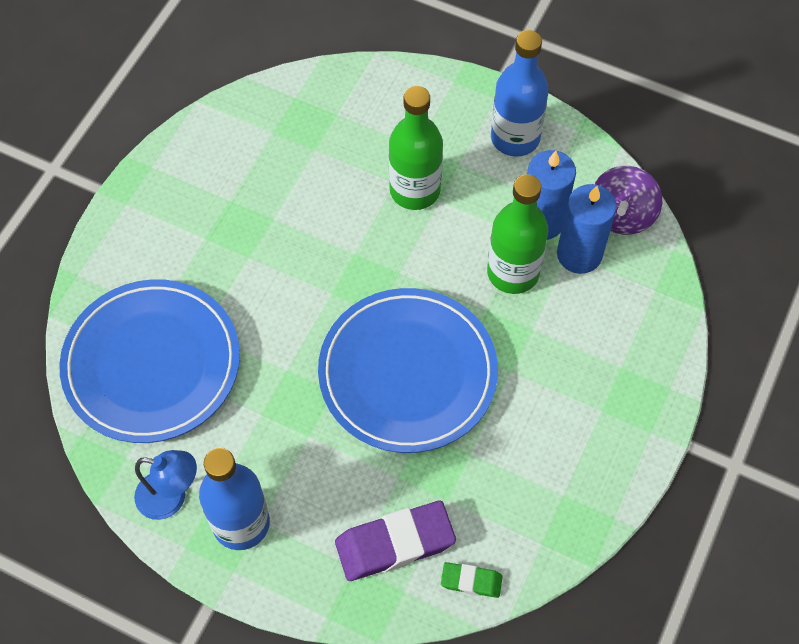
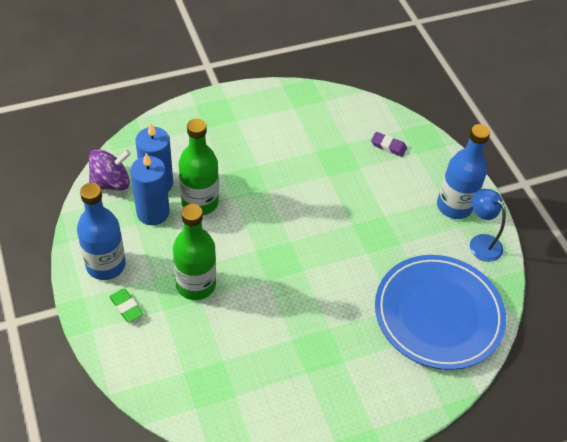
camera: 140 degrees left, 10 degrees down
blue plate [318,288,498,453] -> none
purple eraser [335,501,456,581] -> purple eraser [371,132,407,157], size x0.52
green eraser [441,562,503,598] -> green eraser moved to [109,289,143,322]

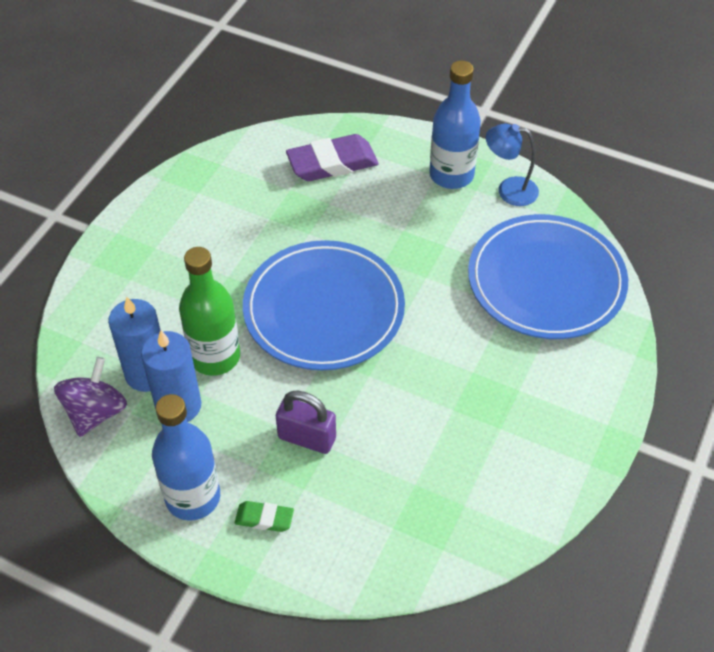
camera: 40 degrees left, 0 degrees up
green bottle [173,204,216,300] -> purple padlock [276,391,336,454]
purple eraser [371,132,407,157] -> purple eraser [286,134,378,181], size x1.93
none -> blue plate [243,240,405,370]

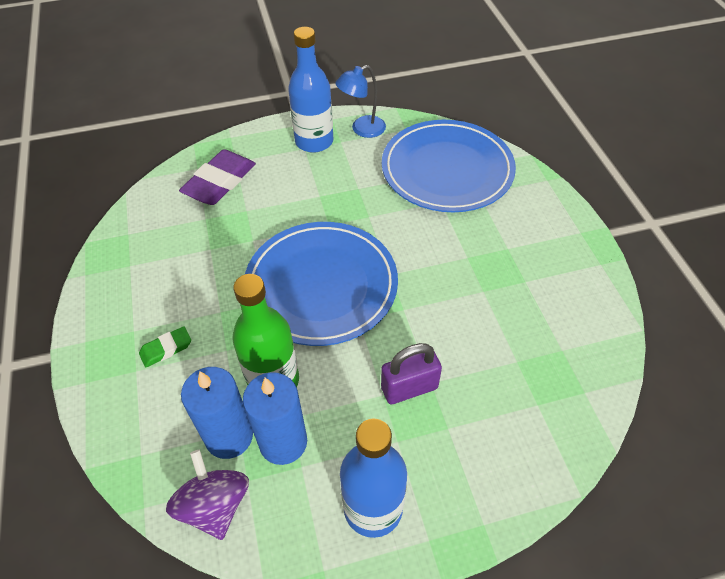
camera: 40 degrees left, 0 degrees up
green eraser [235,501,294,532] -> green eraser moved to [139,326,191,367]

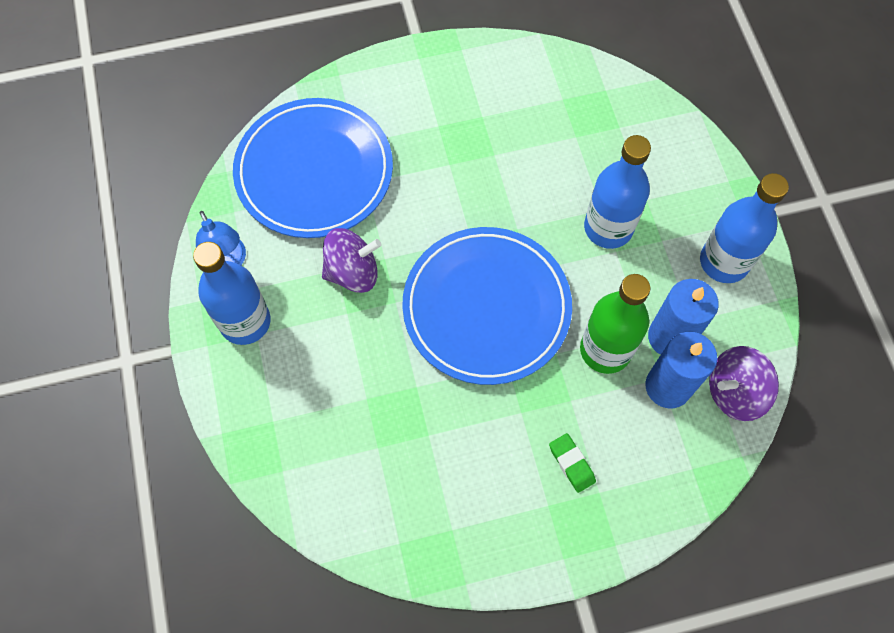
camera: 90 degrees left, 15 degrees up
purple eraser [179,149,256,205] -> none
purple padlock [381,343,442,404] -> blue bottle [584,135,651,249]
none -> purple spinning top [322,228,382,293]

